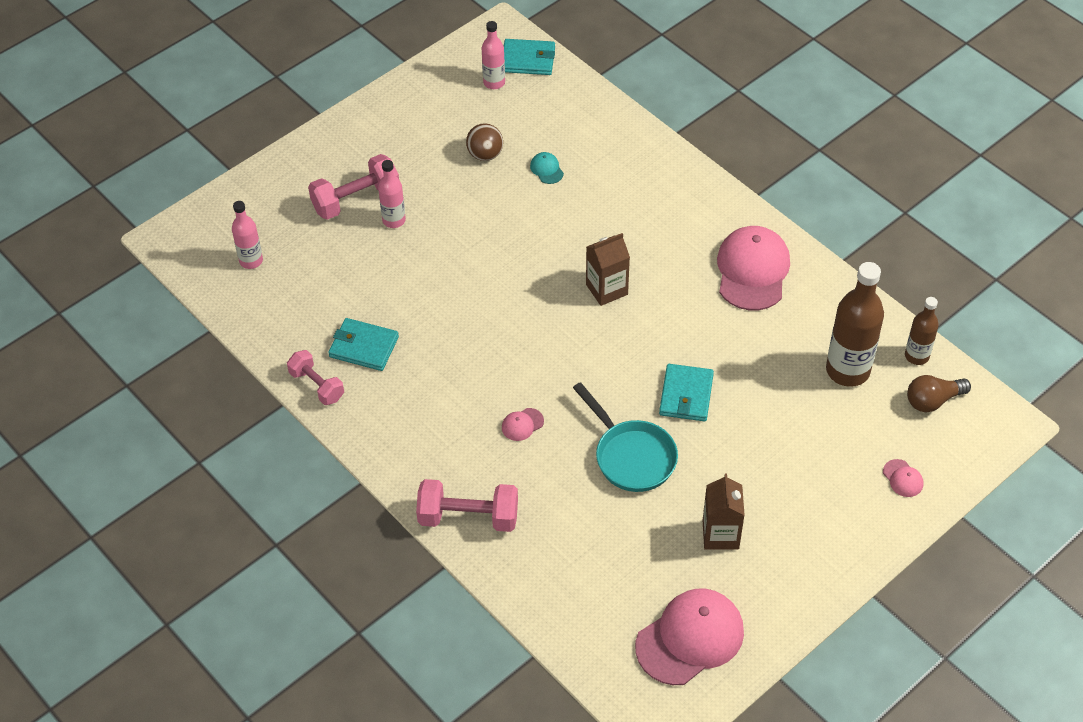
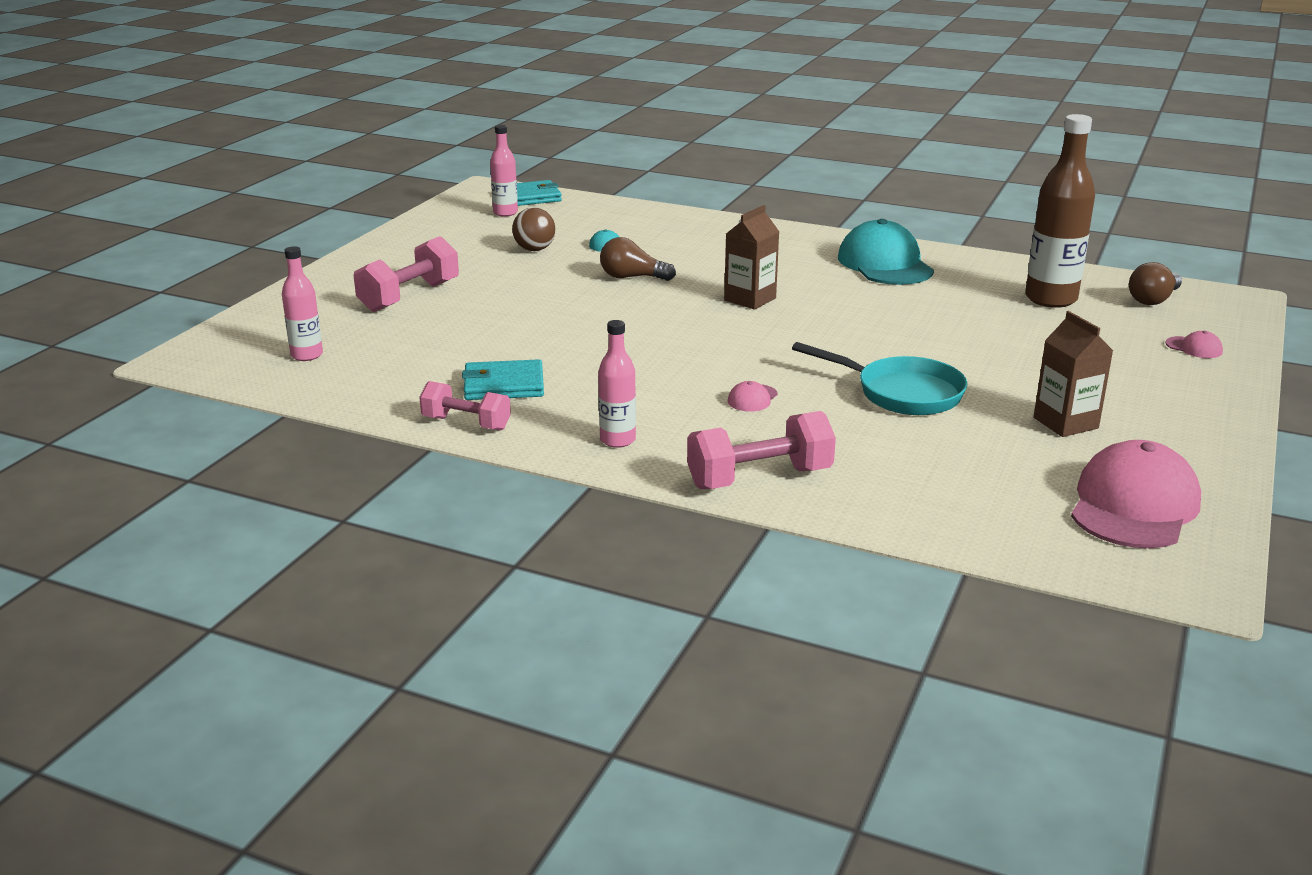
camera: 25 degrees left, 25 degrees down
pink bottle [378,160,406,228] -> pink bottle moved to [598,320,636,448]
turquoise wallet [659,364,714,421] -> none
pink cap [717,226,790,310] -> turquoise cap [838,219,934,285]
brown bottle [905,297,939,365] -> none
none -> brown light bulb [600,237,676,281]

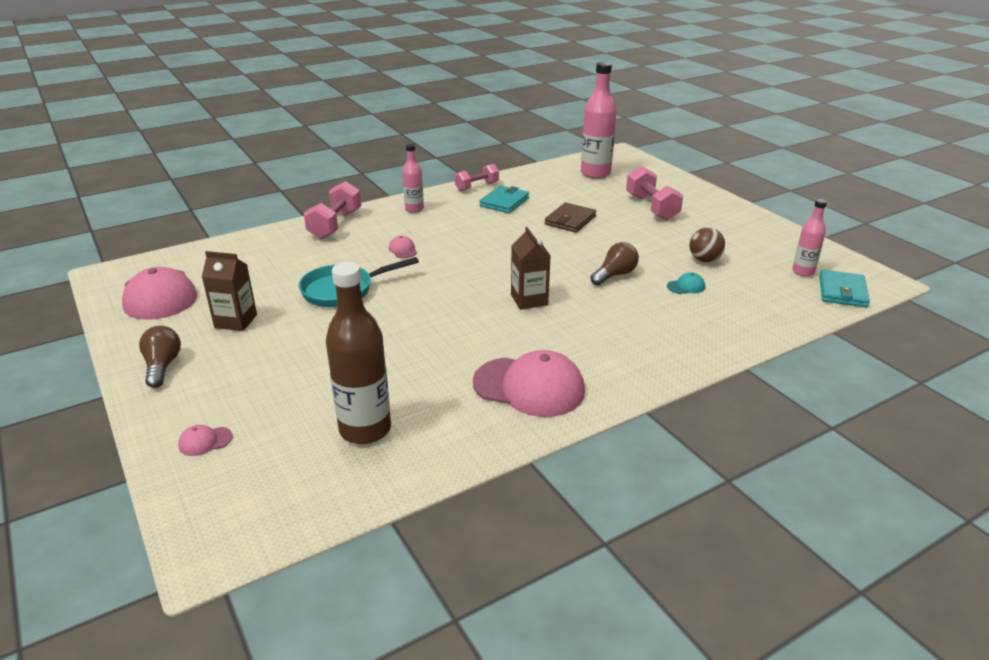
camera: 125 degrees right, 5 degrees up
pink bottle [282,246,323,361] -> pink bottle [581,62,617,179], size x1.78
turquoise cap [838,219,934,285] -> pink cap [473,350,585,417]
brown light bulb [1129,262,1182,305] -> brown light bulb moved to [139,326,181,388]
none -> brown wallet [545,203,596,233]

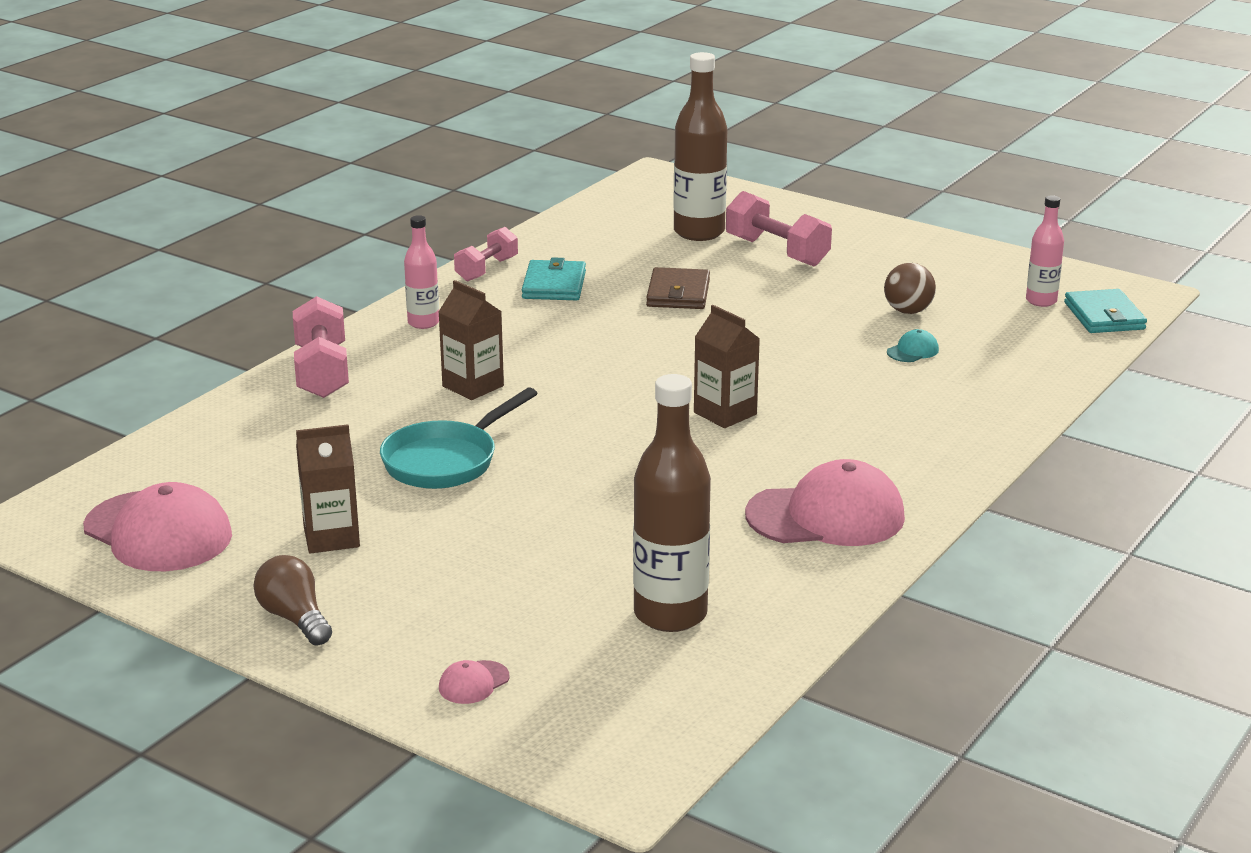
camera: 25 degrees left, 5 degrees down
pink cap [389,236,417,258] -> brown carton [439,280,504,400]
pink bottle [581,62,617,179] -> none
brown light bulb [590,242,639,286] -> none
none -> brown bottle [673,52,727,241]

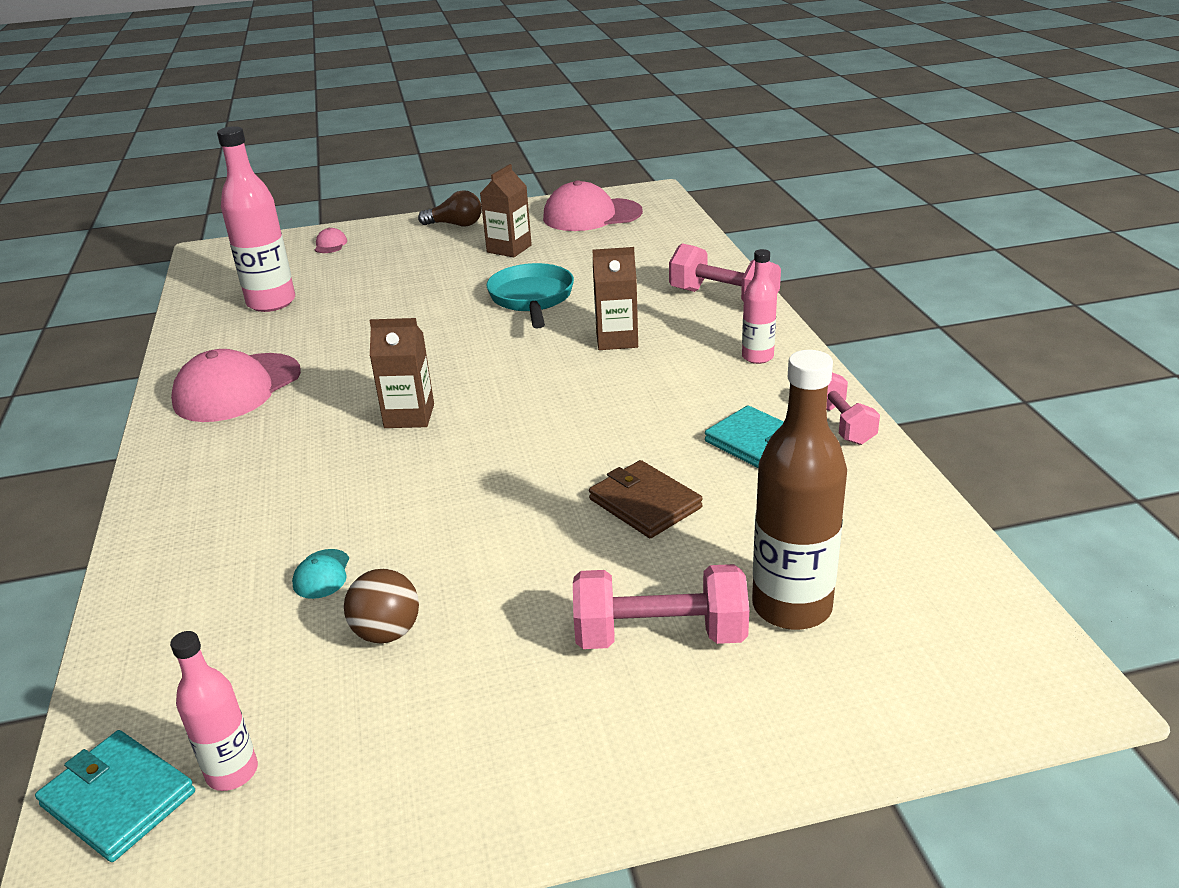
camera: 135 degrees right, 5 degrees up
brown bottle [633,374,711,632] -> pink bottle [217,126,295,312]

